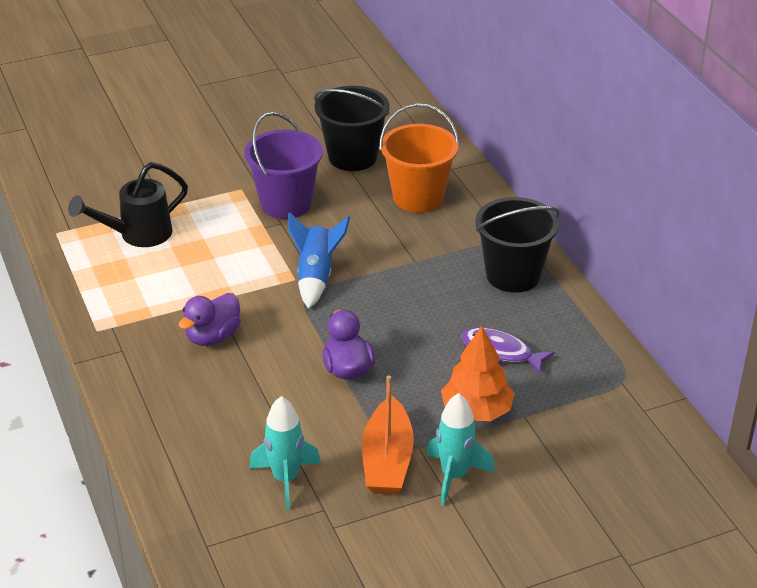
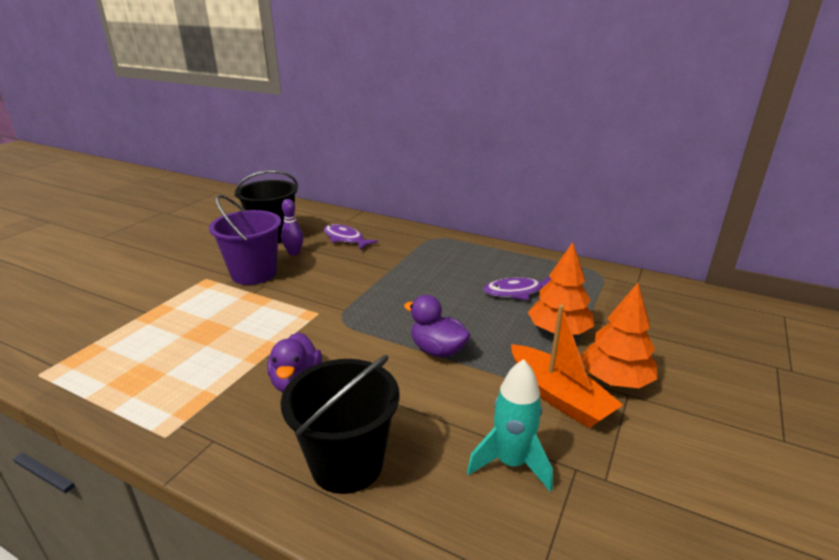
camera: 40 degrees left, 10 degrees down
black watering can [68,162,188,247] -> none
blue rocket [288,212,350,309] -> none
orange bucket [379,103,459,213] -> purple fish [324,224,378,250]
turquoise rocket [426,393,495,505] -> orange tree [581,283,657,388]
black bucket [475,197,560,293] -> black bucket moved to [281,355,400,494]
none -> purple bowling pin [281,199,304,256]

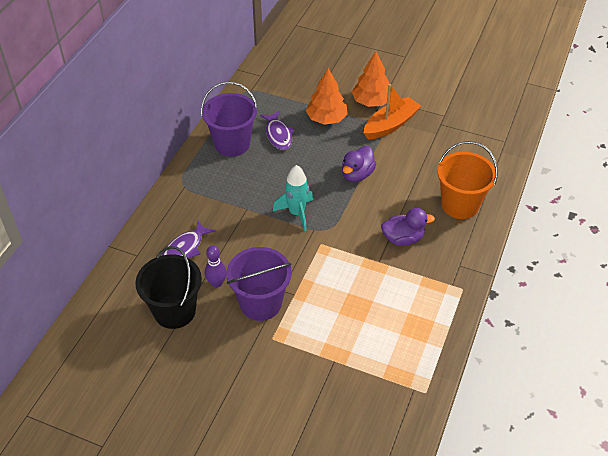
camera: 95 degrees left, 20 degrees up
black bucket [281,355,400,494] -> orange bucket [437,141,498,219]
turquoise rocket [467,359,553,492] -> turquoise rocket moved to [273,165,313,231]
none -> purple bucket [201,82,258,157]

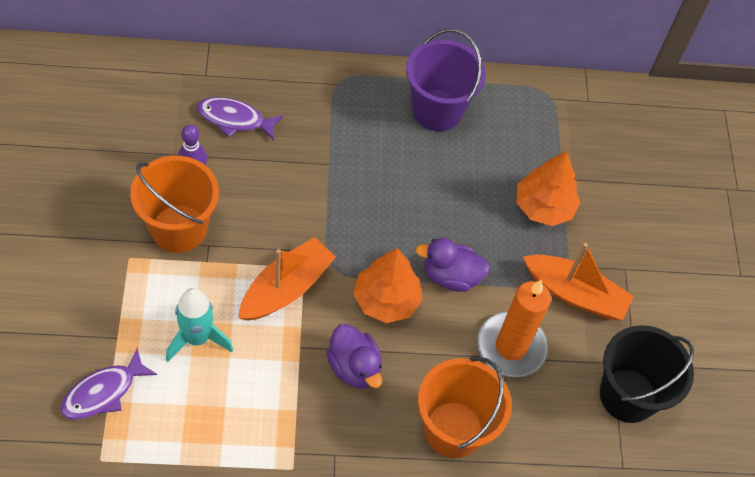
camera: 60 degrees right, 10 degrees up
black bucket [135,246,202,329] -> black bucket moved to [600,325,694,423]
purple bucket [226,247,292,321] -> orange bucket [130,156,219,253]
purple fish [260,111,294,150] -> purple fish moved to [60,348,157,420]
turquoise rocket [273,165,313,231] -> turquoise rocket moved to [166,288,233,362]
orange tree [352,51,389,107] -> orange tree moved to [353,248,423,323]
none -> orange boat [239,237,336,321]
none -> orange candle [477,280,551,377]

